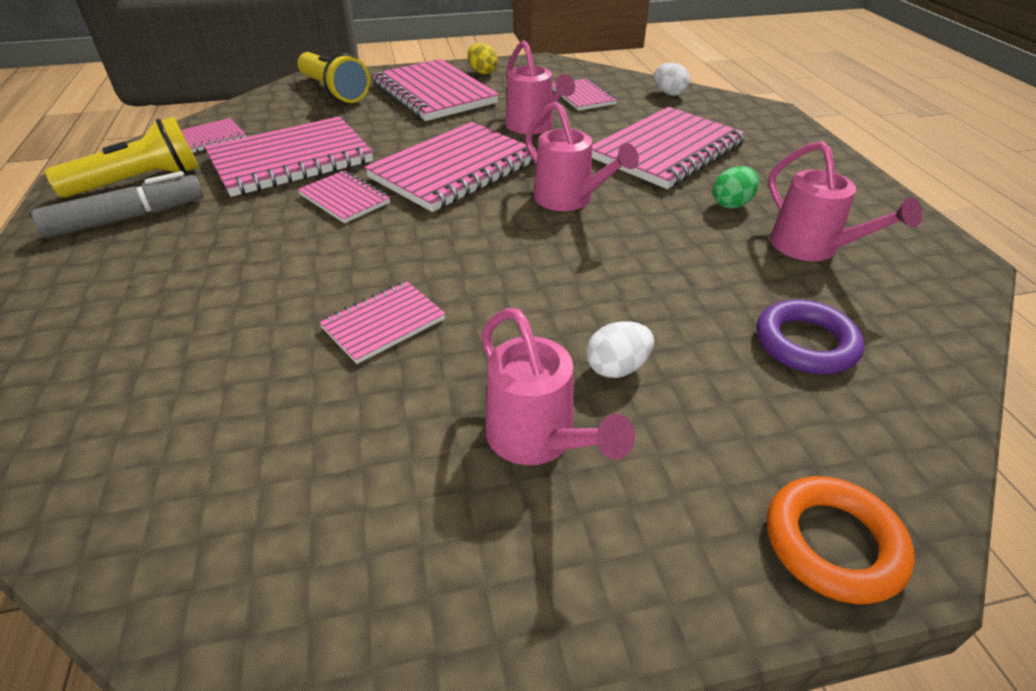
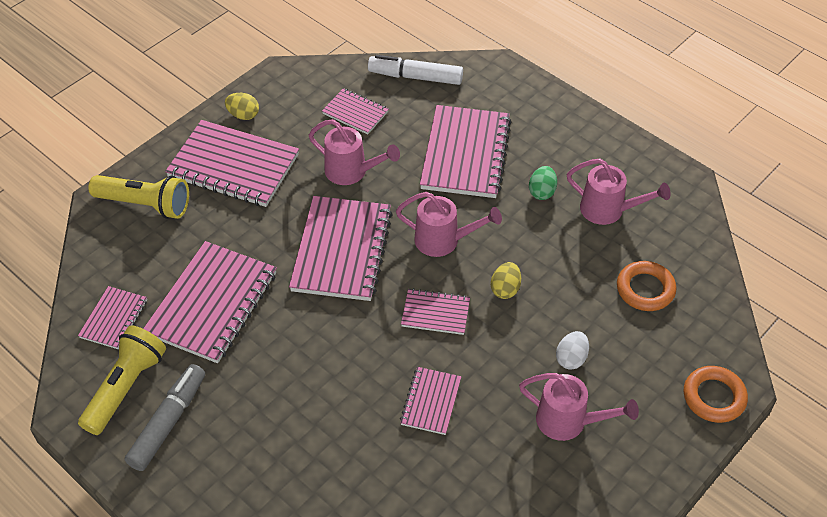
camera: 35 degrees left, 10 degrees up
pink notebook [298,171,390,223] -> pink notebook moved to [401,288,470,335]
white egg [654,63,690,96] -> white marker [368,55,463,85]
purple ring [756,300,864,374] -> orange ring [617,261,676,311]
none -> yellow egg [491,262,521,299]

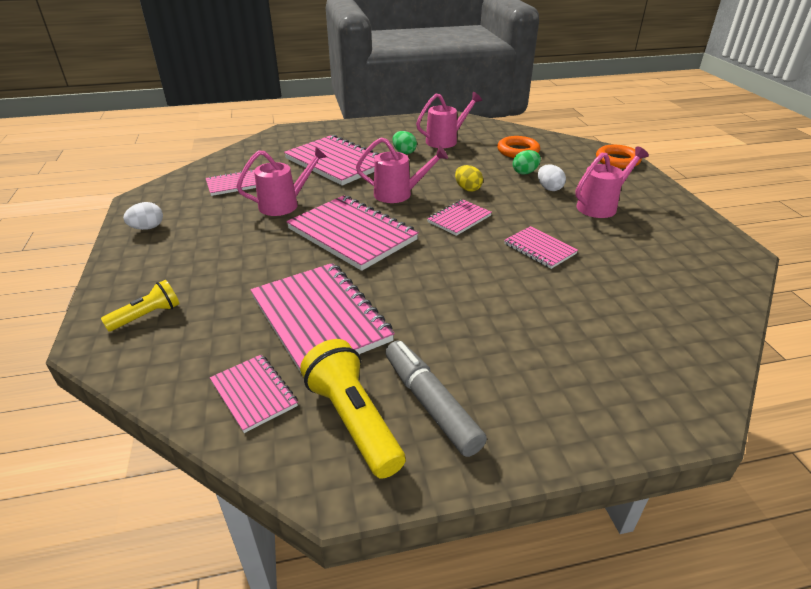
camera: 55 degrees left, 15 degrees down
yellow flashlight [88,175,189,219] -> yellow flashlight [101,280,180,332], size x0.60
pink notebook [165,120,299,207] -> none
yellow egg [225,93,259,120] -> white egg [123,202,163,230]
white marker [368,55,463,85] -> none
pink watering can [396,192,502,257] -> pink watering can turned 45 degrees clockwise [356,138,448,203]
none -> green egg [513,150,541,175]

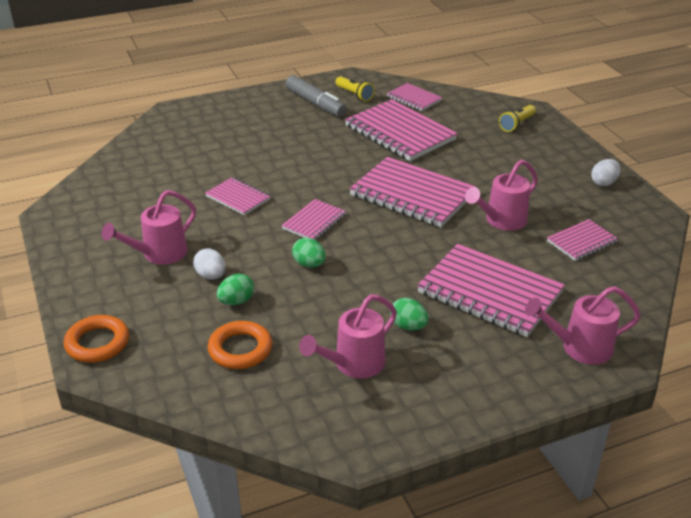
camera: 170 degrees right, 0 degrees up
yellow flashlight [300,339,406,479] -> yellow flashlight [335,76,375,102], size x0.60
pink watering can [356,138,448,203] -> pink watering can moved to [525,286,641,365]
yellow egg [455,165,483,192] -> green egg [292,238,326,268]

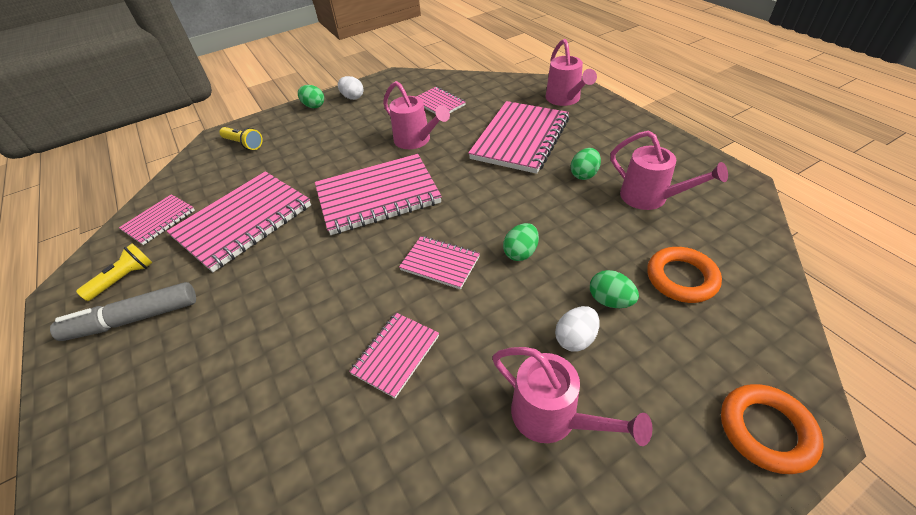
camera: 95 degrees left, 10 degrees up
grey marker [285,75,347,117] -> grey marker turned 150 degrees counterclockwise [50,282,196,341]
pink notebook [349,157,477,227] -> pink notebook turned 45 degrees clockwise [315,154,442,235]
none -> green egg [298,85,324,108]

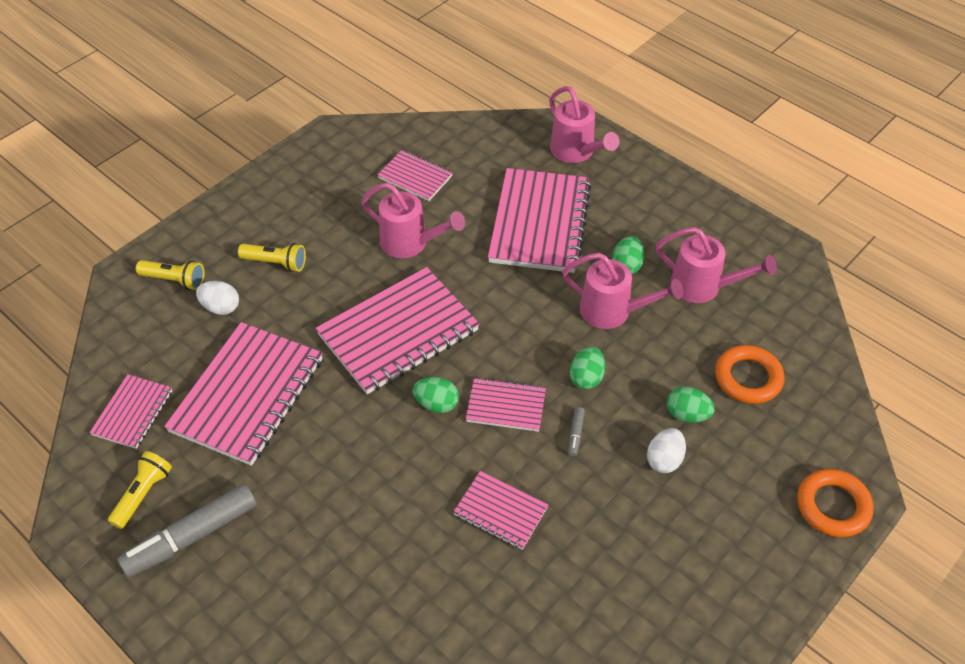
camera: 20 degrees left, 5 degrees up
green egg [298,85,324,108] -> green egg moved to [413,377,459,413]
white egg [338,76,363,100] -> white egg moved to [196,281,239,315]
pink notebook [349,313,439,399] -> pink notebook turned 75 degrees counterclockwise [453,471,548,550]
pink watering can [492,347,652,446] -> pink watering can moved to [562,253,683,329]
none -> yellow flashlight [238,243,306,272]
none -> grey marker [568,407,585,456]

